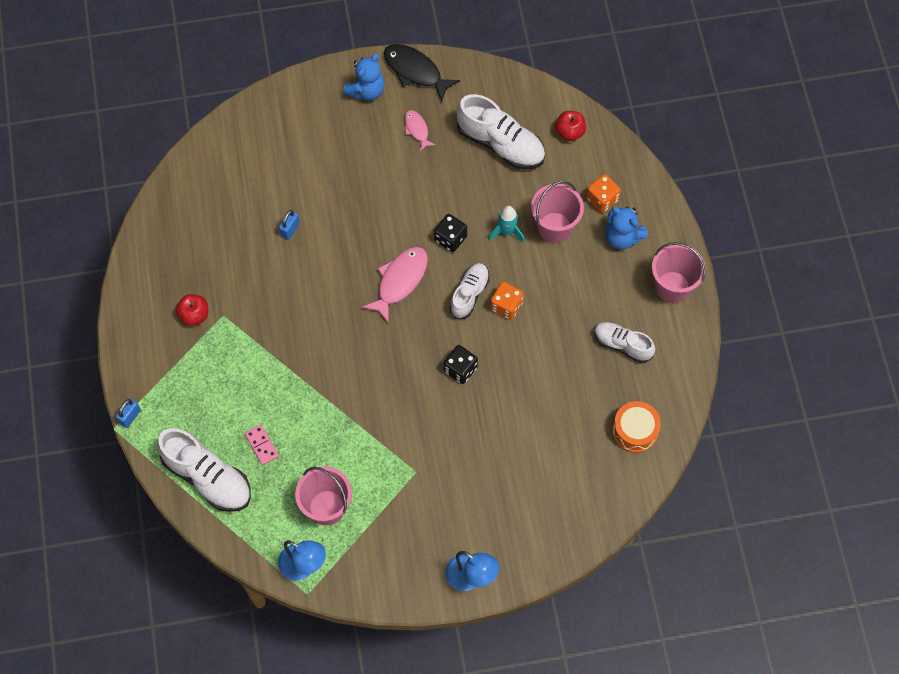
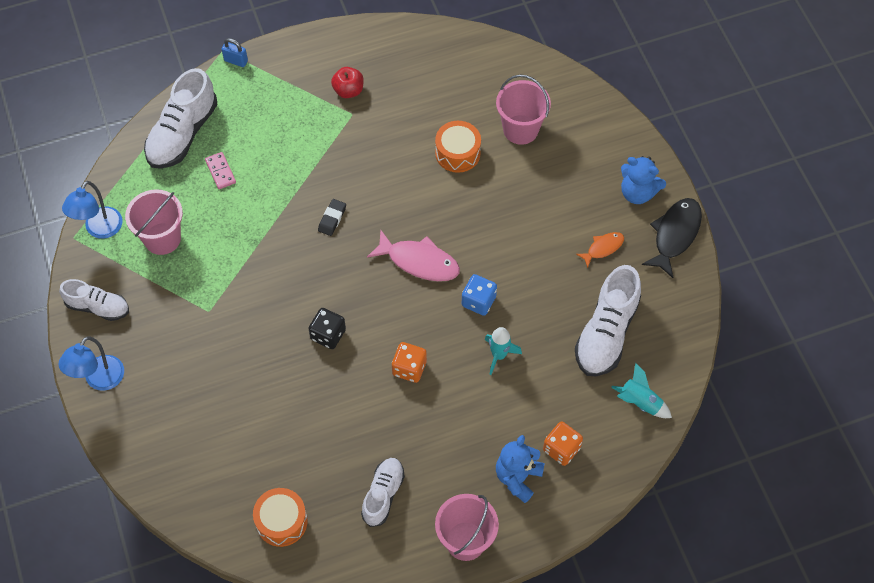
camera: 80 degrees right, 5 degrees down
pink domino [245,424,279,465] -> pink domino turned 75 degrees counterclockwise [205,152,236,189]
blue padlock [279,210,300,240] -> orange drum [435,121,481,173]
pink fish [405,110,435,151] -> orange fish [576,232,624,268]
black dice [434,214,467,252] -> blue dice [462,274,497,316]
white shoe [449,263,490,319] -> white shoe moved to [59,279,129,321]
pink bucket [531,181,584,243] -> pink bucket moved to [496,75,551,145]
red apple [555,111,586,141] -> turquoise rocket [611,363,672,418]
none -> black eraser [318,199,346,236]

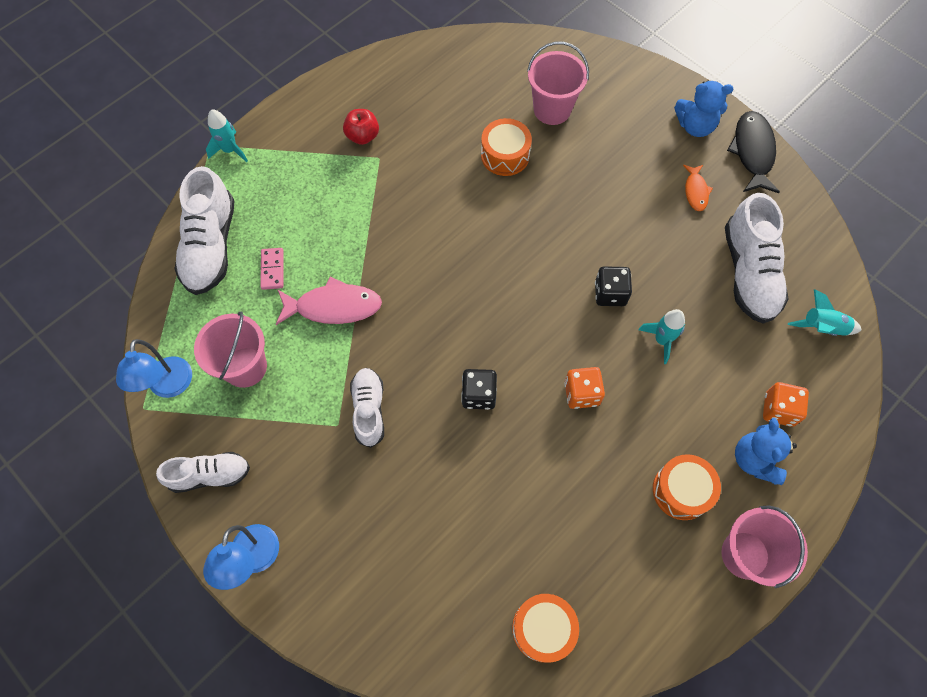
camera: 25 degrees left, 5 degrees up
pink domino [205,152,236,189] -> pink domino turned 45 degrees clockwise [260,248,284,290]
blue padlock [222,38,248,67] -> turquoise rocket [206,109,248,162]
black eraser [318,199,346,236] -> none
white shoe [361,458,405,527] -> white shoe moved to [350,368,384,448]
pink fish [367,230,460,281] -> pink fish moved to [276,277,382,325]
blue dice [462,274,497,316] -> black dice [595,266,632,306]
orange fish [576,232,624,268] -> orange fish turned 150 degrees clockwise [683,165,713,211]
none -> orange drum [653,454,721,520]

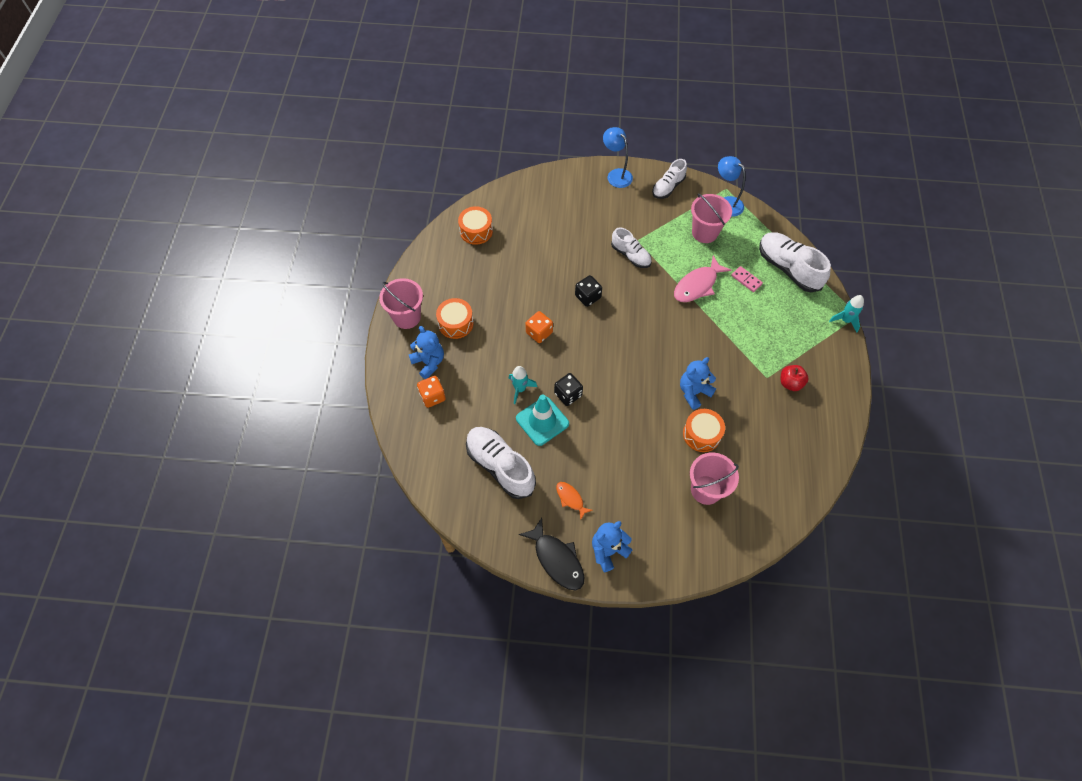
camera: 140 degrees right, 5 degrees down
turquoise rocket [788,289,861,336] -> none
none -> turquoise traffic cone [516,394,569,446]
none -> blue teddy bear [680,357,716,410]

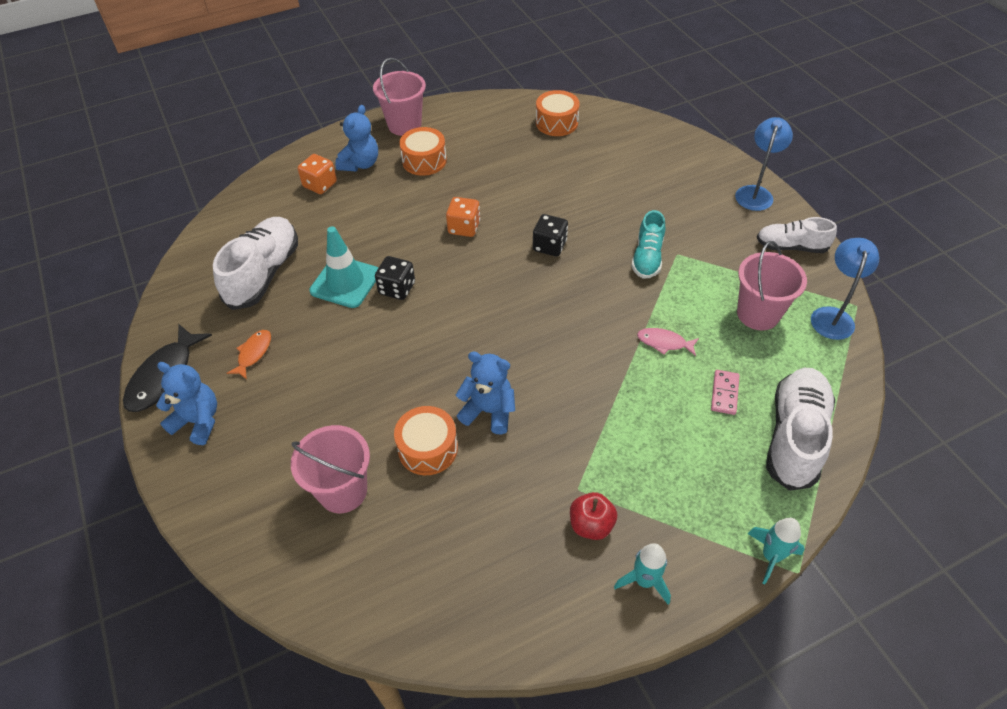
camera: 60 degrees right, 10 degrees down
turquoise rocket [509,366,537,404] -> turquoise rocket moved to [614,543,671,605]
white shoe [611,228,652,268] -> turquoise shoe [631,210,665,279]
pink fish [674,256,731,302] -> pink fish [637,328,699,356], size x0.56

